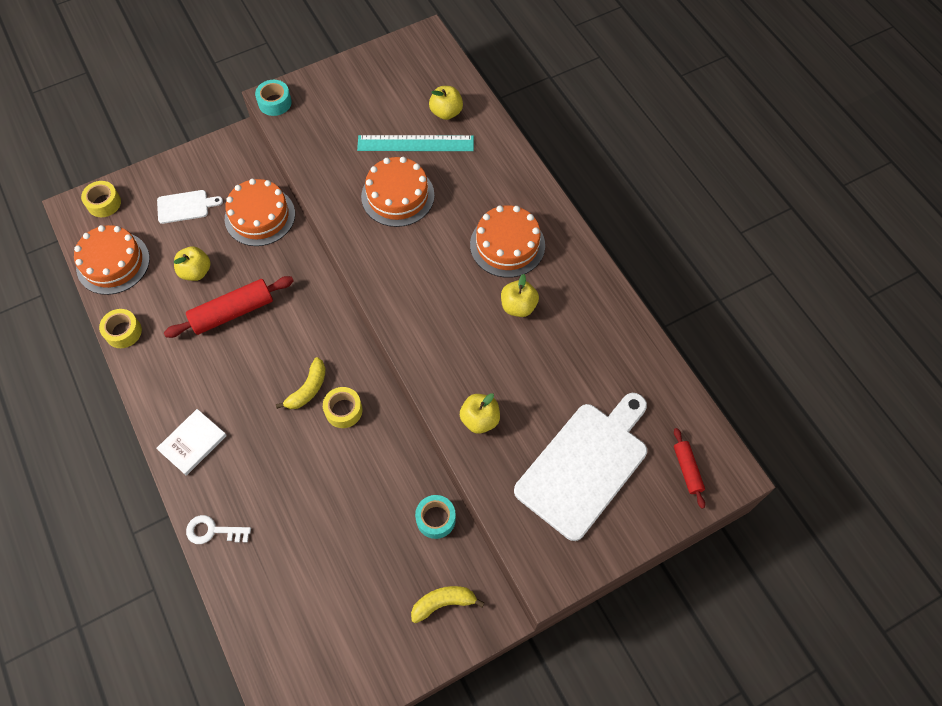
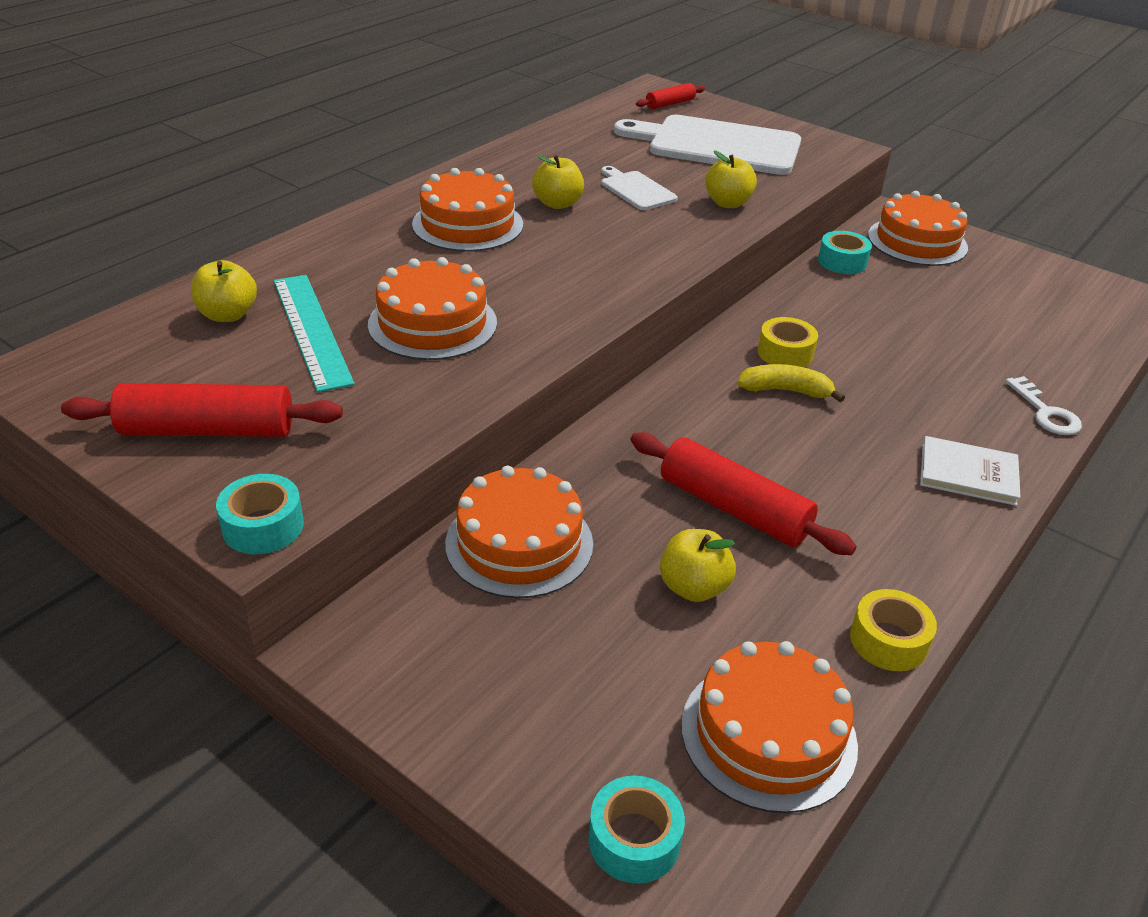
camera: 115 degrees left, 25 degrees down
yellow tape [81,181,121,217] -> turquoise tape [588,776,685,884]
white cutting board [157,190,223,224] -> white cutting board moved to [601,166,678,210]
yellow banana [411,586,485,623] -> orange cake [868,191,968,266]
none -> red rolling pin [61,383,343,437]

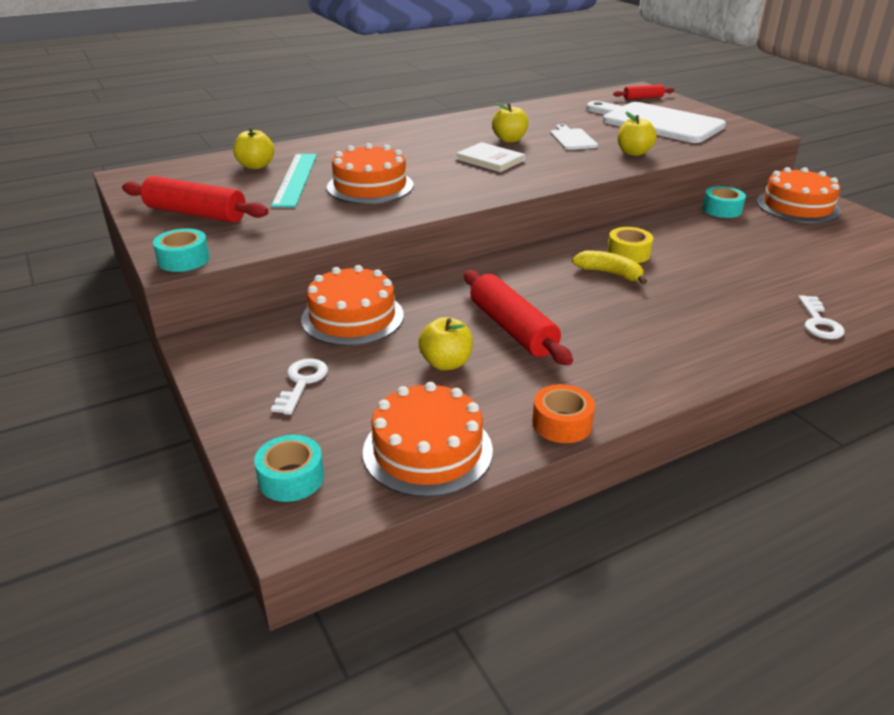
camera: 25 degrees right, 5 degrees down
orange cake [412,168,523,252] -> none
yellow tape [850,589,937,671] -> orange tape [532,384,595,443]
white book [920,436,1021,506] -> white book moved to [456,142,525,172]
none -> white key [271,359,328,415]

